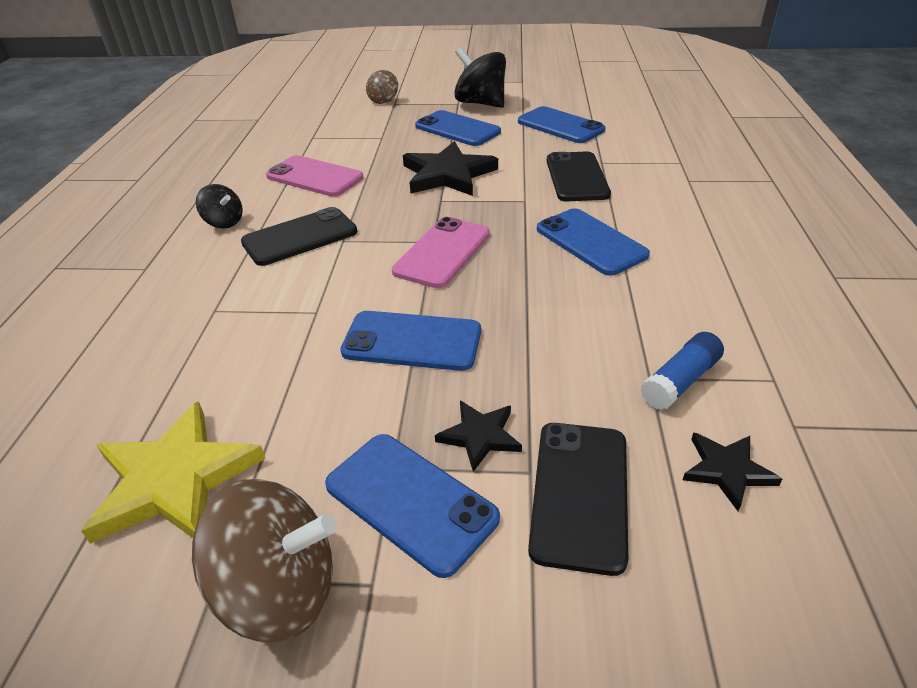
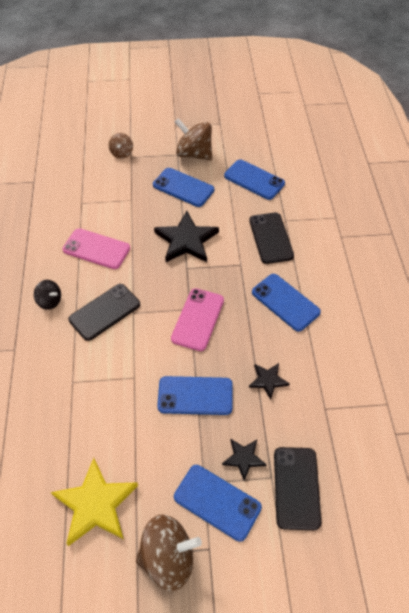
camera: 10 degrees left, 15 degrees up
black spinning top [454,47,506,108] -> brown spinning top [175,118,212,161]
blue glue stick [640,332,724,410] -> none
black star [683,432,782,511] -> black star moved to [249,363,290,400]

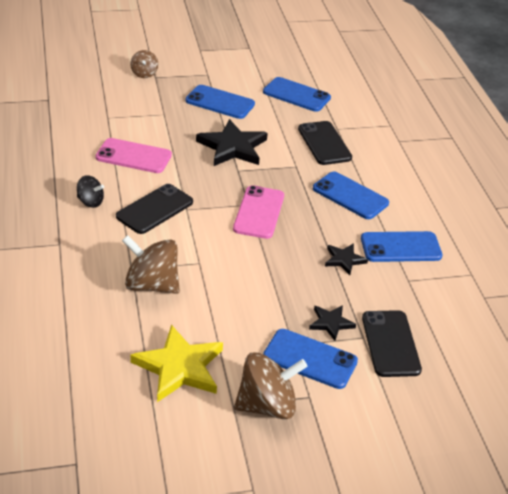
camera: 10 degrees left, 15 degrees down
blue phone [157,376,233,415] -> blue phone moved to [361,231,442,262]
brown spinning top [175,118,212,161] -> brown spinning top moved to [122,235,180,294]

